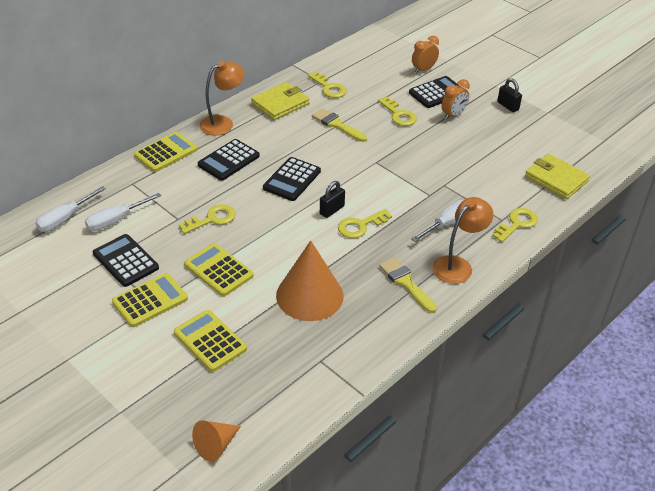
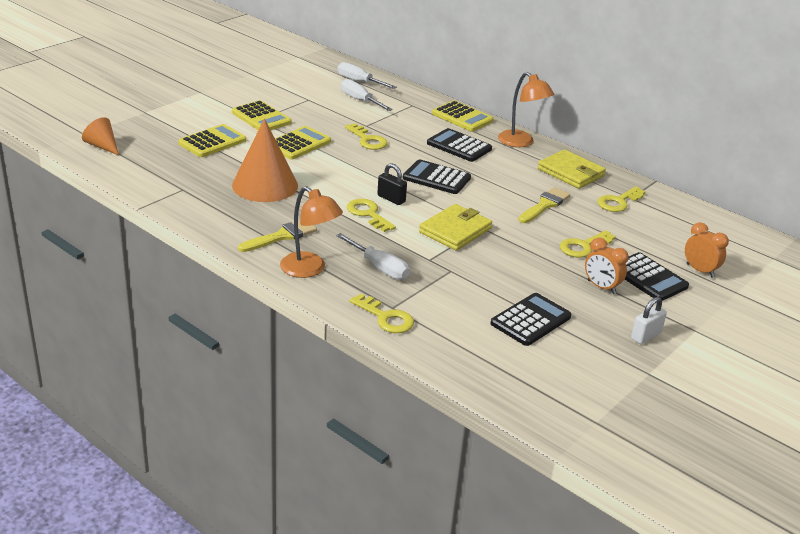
camera: 85 degrees right, 10 degrees down
black calculator [93,234,159,287] -> black calculator moved to [491,293,571,346]
black padlock [497,78,522,112] -> white padlock [631,297,667,344]
yellow wallet [525,154,590,199] -> yellow wallet moved to [419,204,492,251]

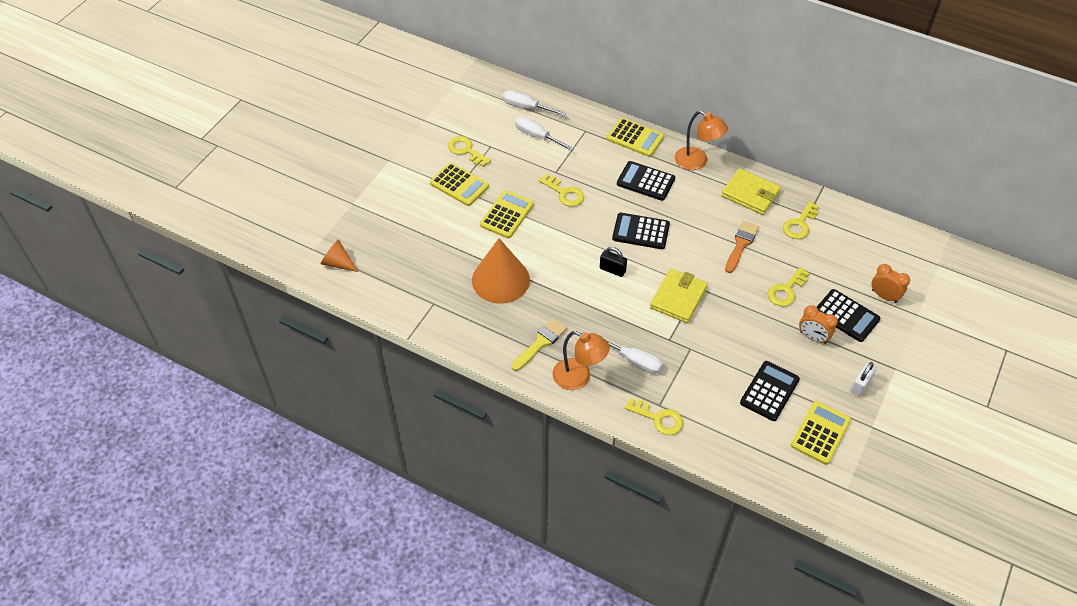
camera: 10 degrees left, 20 degrees up
yellow calculator [178,124,246,157] -> yellow calculator moved to [791,401,851,465]
yellow key [347,199,396,232] -> yellow key moved to [448,136,491,167]
yellow brush [518,187,570,223] -> orange brush [725,221,759,273]

